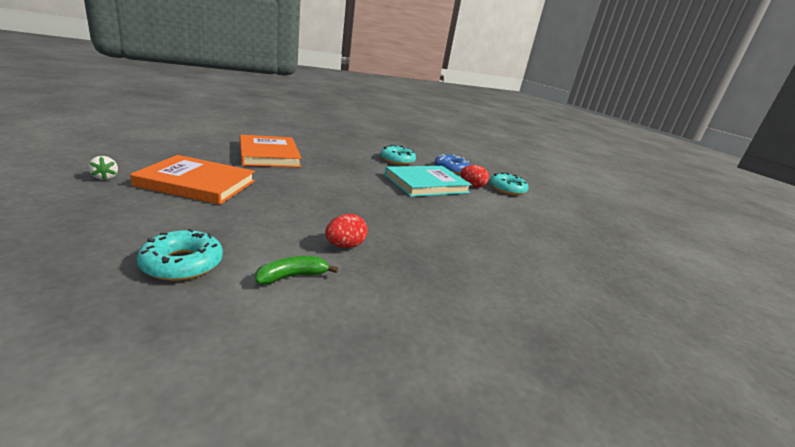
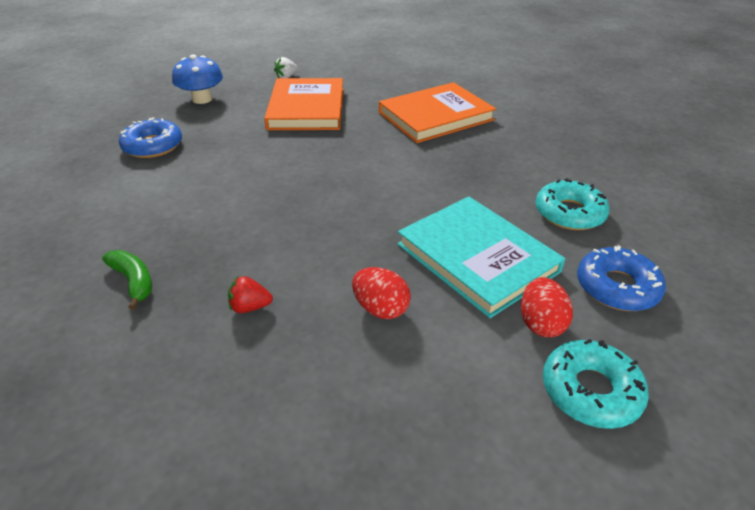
camera: 85 degrees right, 15 degrees up
turquoise donut [137,229,223,281] -> blue donut [119,117,182,158]
green banana [255,256,338,285] -> green banana moved to [102,250,152,310]
red egg [325,214,368,248] -> red egg moved to [352,267,411,319]
none -> blue mushroom [172,54,223,104]
none -> red strawberry [228,276,273,313]

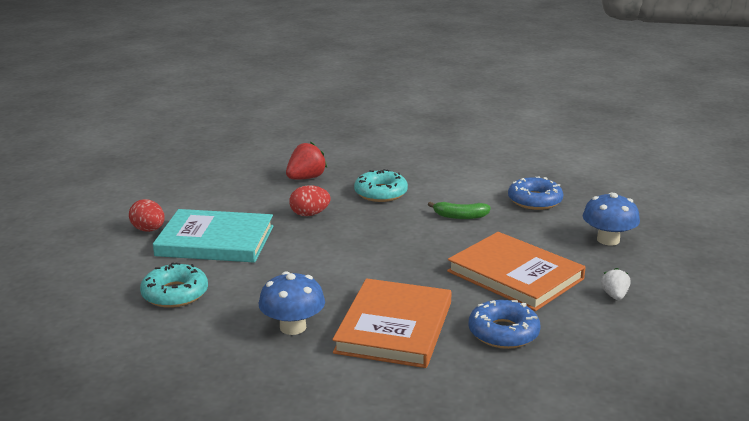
camera: 135 degrees right, 15 degrees down
green banana [102,250,152,310] -> green banana moved to [428,202,491,219]
red strawberry [228,276,273,313] -> red strawberry [286,142,327,180], size x1.66
red egg [352,267,411,319] -> red egg moved to [289,185,331,216]
turquoise donut [543,339,649,429] -> turquoise donut moved to [354,169,408,202]
blue donut [577,245,666,311] -> blue donut moved to [469,300,541,349]
none -> blue mushroom [259,271,325,335]

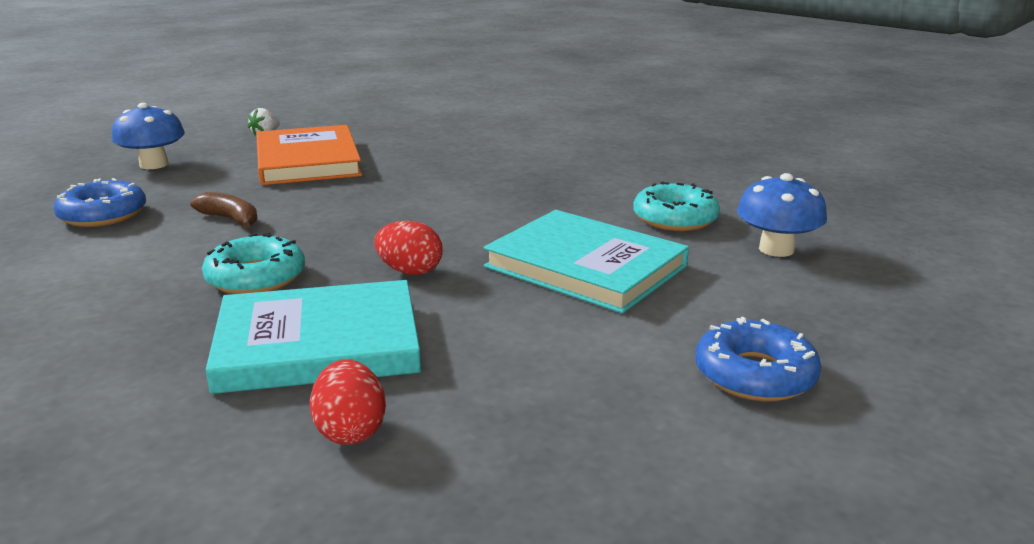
camera: 150 degrees left, 0 degrees up
red egg [129,199,165,232] -> red egg moved to [310,359,386,445]
blue mushroom [259,271,325,335] -> blue mushroom moved to [737,173,827,257]
red strawberry [286,142,327,180] -> turquoise book [206,280,421,394]
orange book [332,278,452,368] -> none
green banana [428,202,491,219] -> brown banana [190,192,258,229]
blue donut [469,300,541,349] -> blue donut moved to [695,317,821,402]

